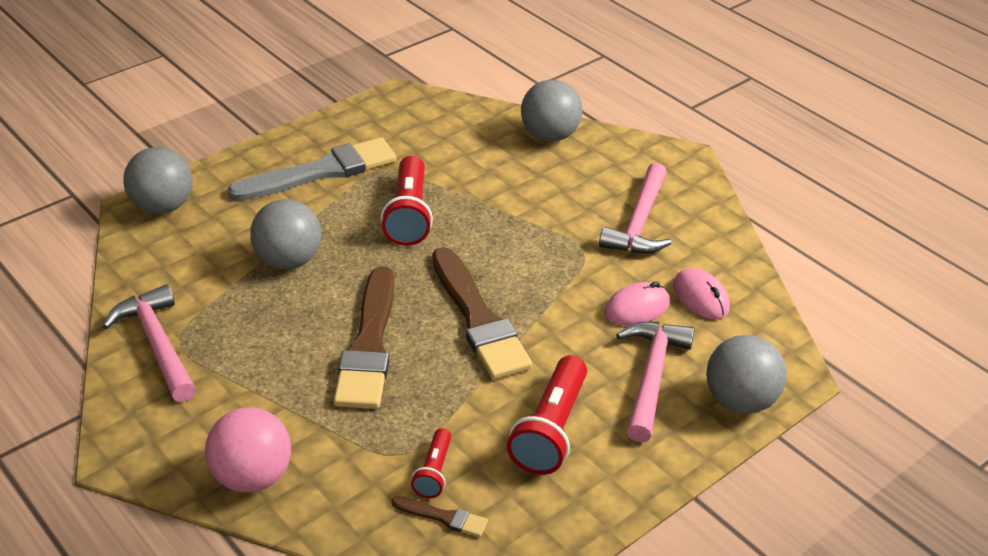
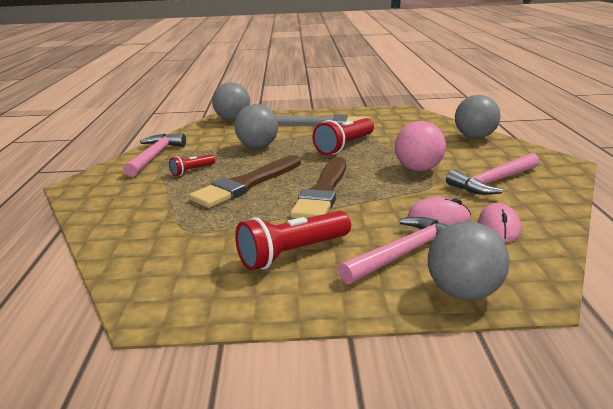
camera: 40 degrees right, 15 degrees down
pink ball [205,407,291,493] -> pink ball moved to [395,121,446,171]
brown brush [391,496,488,537] -> none
red flashlight [411,428,451,498] -> red flashlight moved to [169,154,215,176]

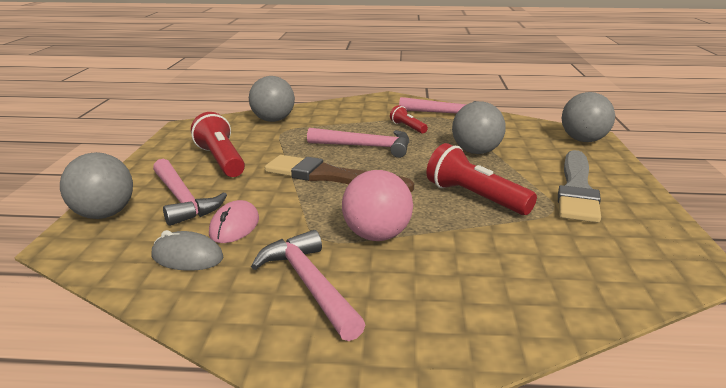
camera: 95 degrees right, 0 degrees up
brown brush [189,155,301,208] -> pink hammer [307,128,409,158]
grey ball [455,95,500,139] -> grey ball moved to [249,76,295,122]
pink mouse [478,203,521,242] -> grey mouse [152,230,223,271]

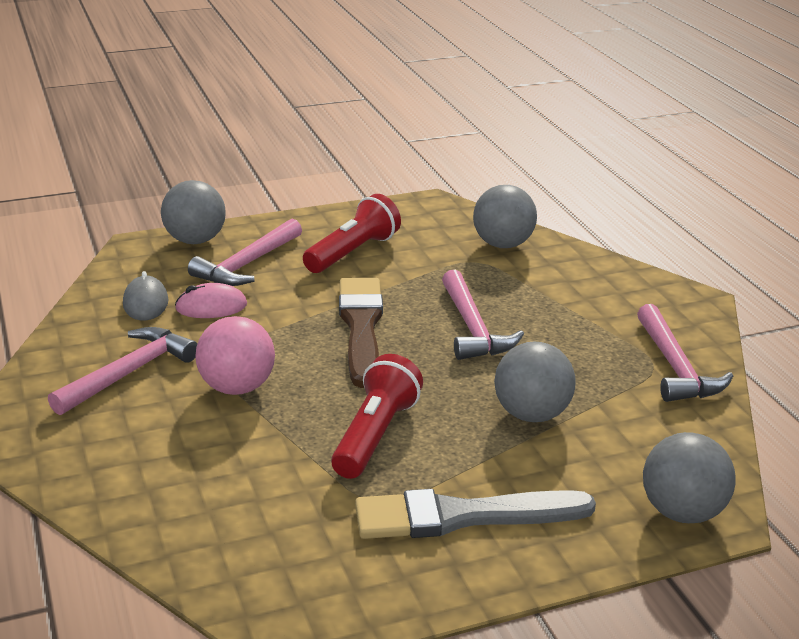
camera: 65 degrees right, 5 degrees up
red flashlight [390,105,428,134] -> none

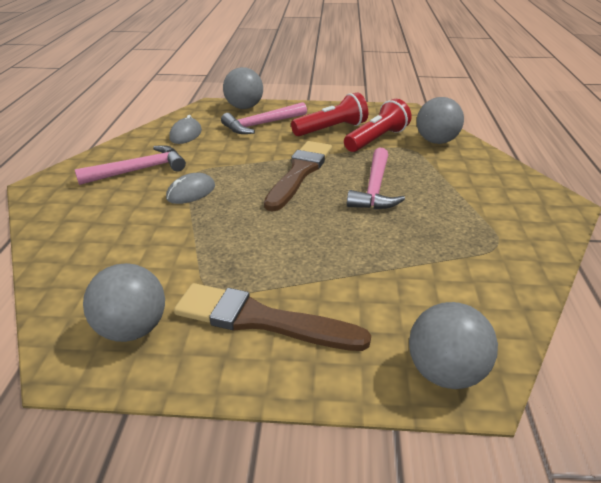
camera: 25 degrees right, 5 degrees up
pink mouse [175,283,247,318] -> none
pink ball [195,316,275,395] -> grey mouse [166,173,215,204]
red flashlight [331,354,423,479] -> red flashlight moved to [344,99,412,152]
grey brush [355,489,596,539] -> brown brush [174,283,371,351]
grey ball [494,341,576,422] -> grey ball moved to [83,263,165,342]
pink hammer [637,304,733,402] -> none

